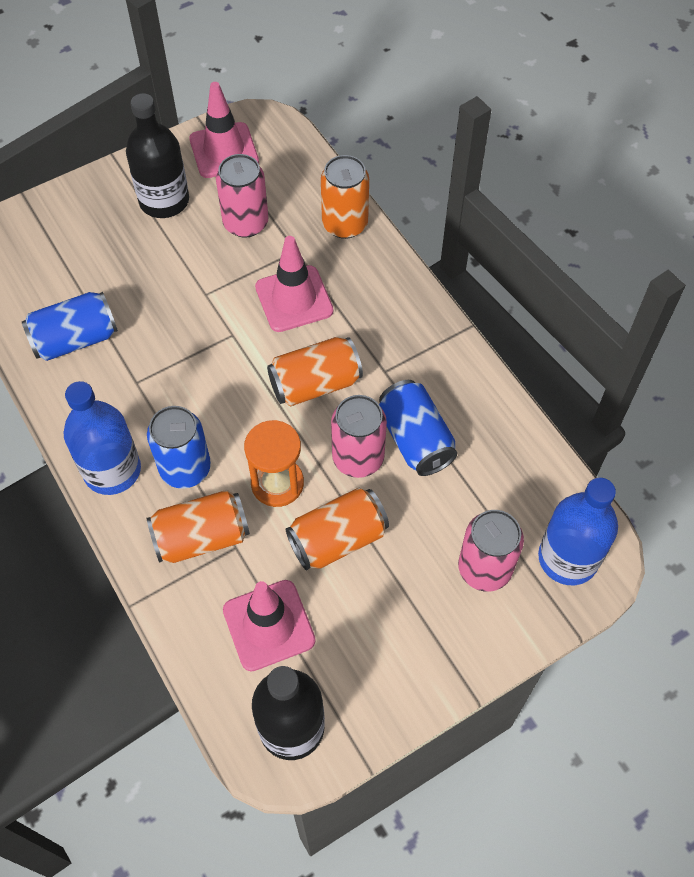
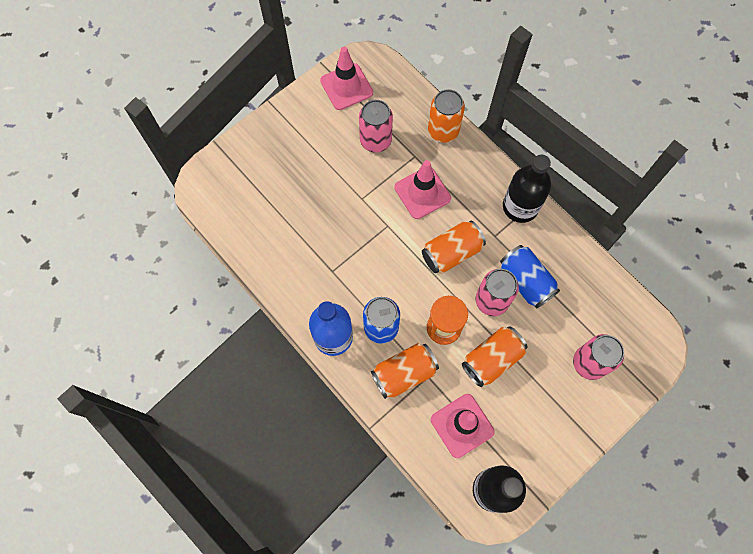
camera: 10 degrees left, 10 degrees up
blue can [22,292,118,361] -> none
black bottle [126,93,189,218] -> black bottle moved to [503,155,551,223]
blue bottle [538,478,618,585] -> none

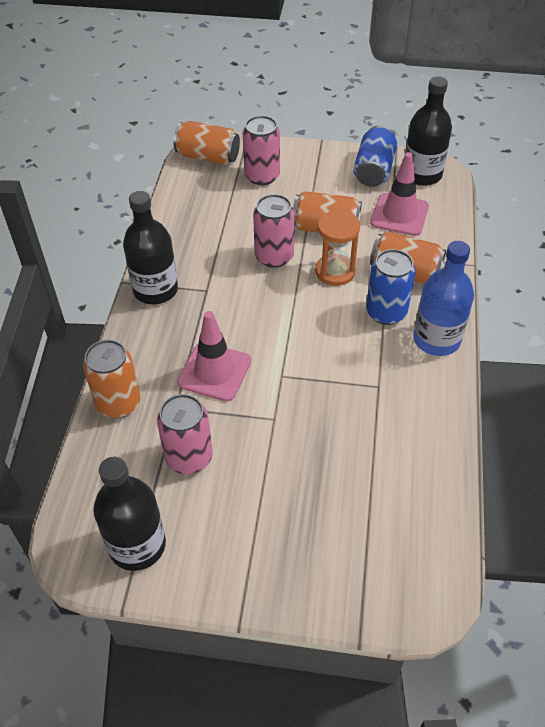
camera: 130 degrees left, 20 degrees down
pink traffic cone [320,47,373,110] -> black bottle [93,457,166,571]
orange can [422,220,486,274] -> orange can moved to [173,121,240,165]
blue can [500,245,560,309] -> blue can moved to [353,125,397,187]

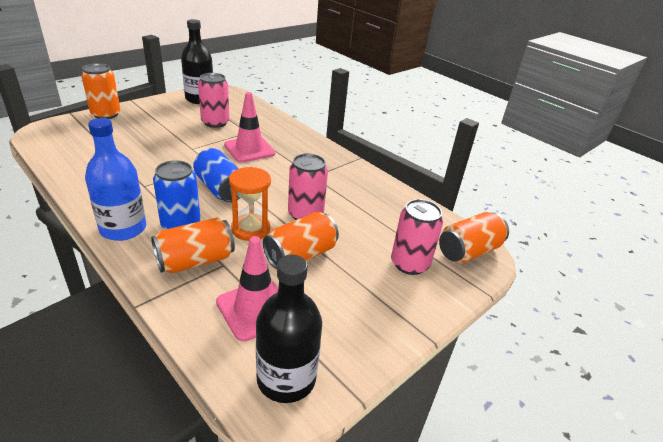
camera: 125 degrees right, 15 degrees down
orange can [83,340,140,418] -> orange can moved to [81,63,120,119]
black bottle [123,191,178,304] -> none
blue can [353,125,397,187] -> blue can moved to [193,148,240,202]

